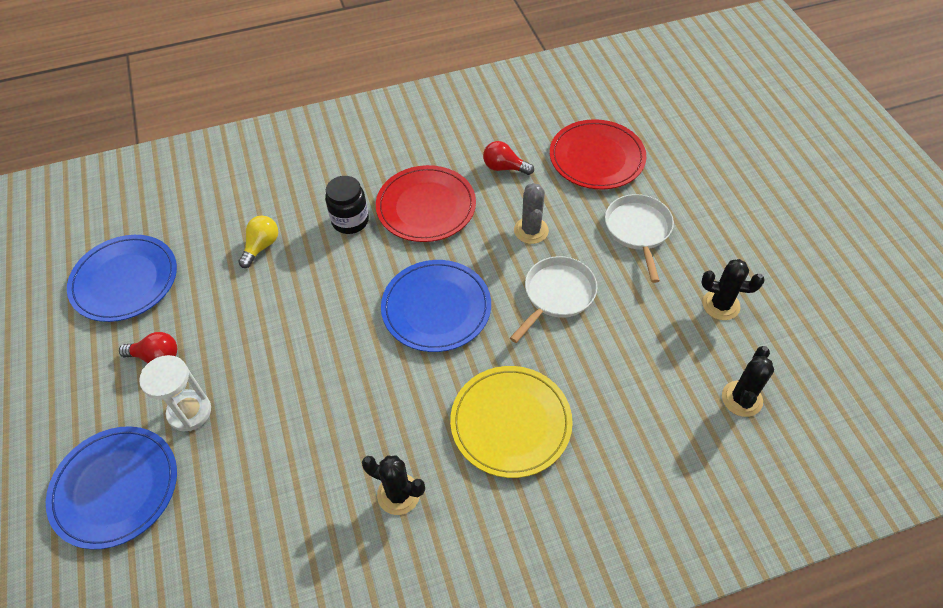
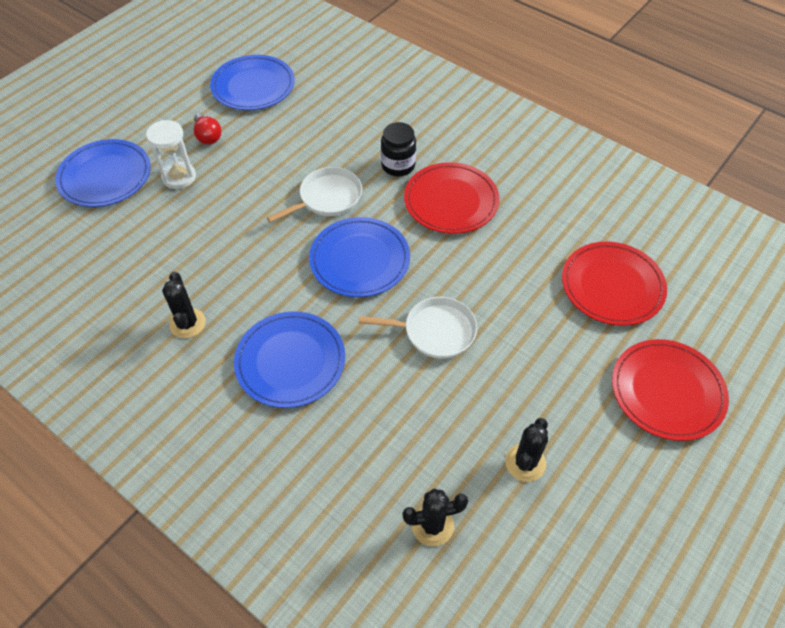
camera: 55 degrees right, 0 degrees up
yellow light bulb [239,216,278,268] -> none
yellow plate [450,366,573,478] -> blue plate [234,312,345,408]
red light bulb [483,141,534,175] -> none
grey cactus [514,183,549,244] -> none
white pan [605,194,674,283] -> white pan moved to [267,167,362,223]
black cactus [701,259,764,320] -> black cactus turned 45 degrees clockwise [505,418,548,482]
none -> red plate [612,339,729,441]

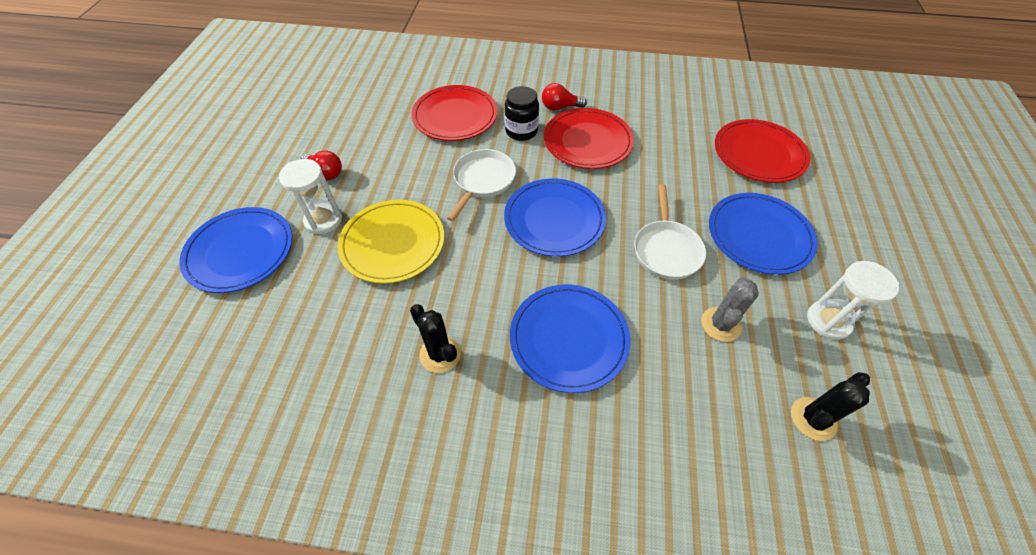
camera: 30 degrees left, 0 degrees up
blue plate [210,55,295,110] -> blue plate moved to [709,193,818,275]
white pan [359,297,477,359] -> white pan turned 120 degrees clockwise [634,184,706,280]
black cactus [505,418,548,482] -> white hourglass [807,261,899,340]
red plate [612,339,729,441] -> red plate moved to [411,85,497,141]
none -> yellow plate [337,200,444,284]
none -> red light bulb [542,83,587,110]
none -> grey cactus [701,277,759,342]

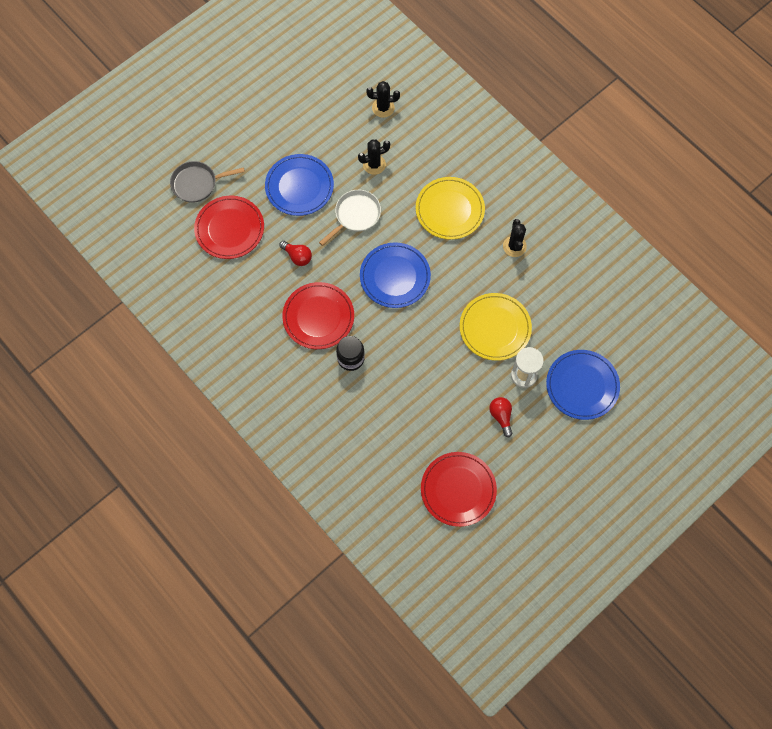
camera: 140 degrees left, 15 degrees up
red plate [411,85,497,141] -> red plate moved to [421,452,497,527]
white pan [447,149,516,221] -> none
blue plate [510,285,630,393] -> yellow plate [416,177,485,240]
red light bulb [542,83,587,110] -> red light bulb moved to [279,241,312,266]
grey cactus [701,277,759,342] -> black cactus [358,140,390,175]
white hourglass [807,261,899,340] -> none
none -> grey pan [170,161,245,203]

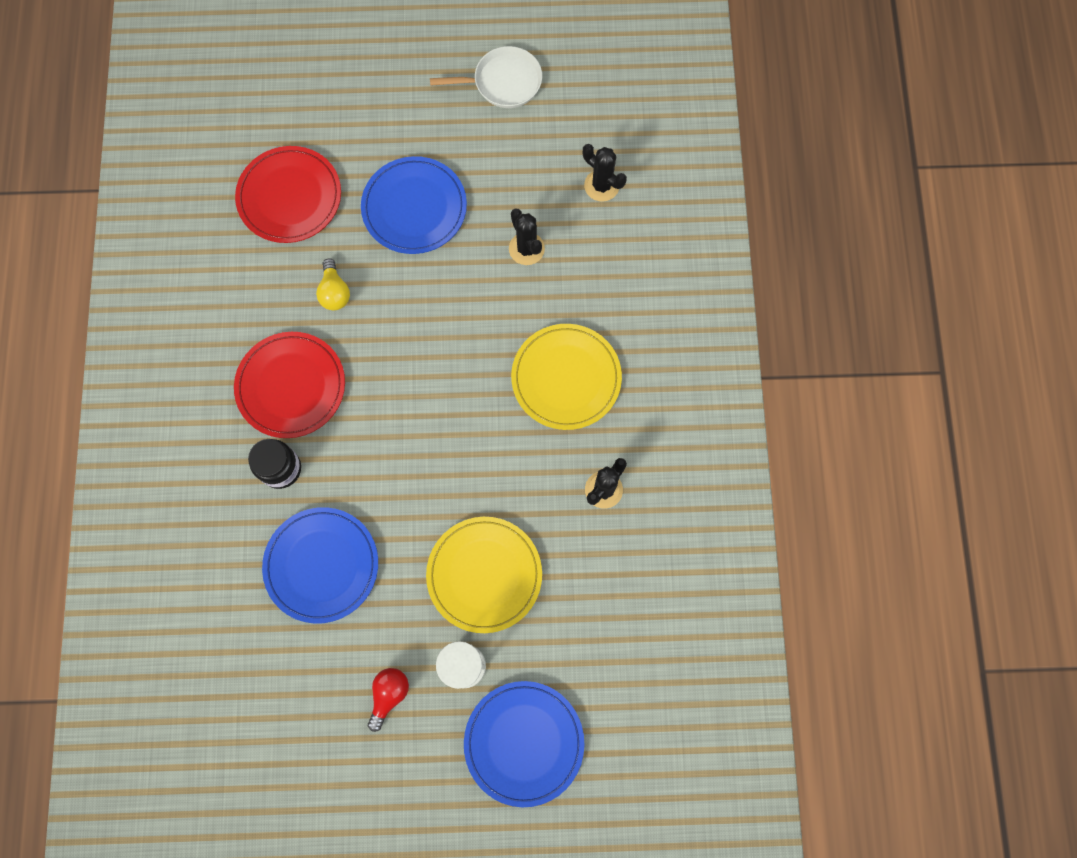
camera: 40 degrees right, 5 degrees up
grey pan [170,161,245,203] -> none
red light bulb [279,241,312,266] -> yellow light bulb [316,258,350,310]
white pan [319,190,381,246] -> white pan moved to [430,46,542,108]
black cactus [358,140,390,175] -> black cactus turned 45 degrees clockwise [509,208,545,265]
blue plate [360,242,431,308] -> blue plate moved to [262,507,378,624]
red plate [421,452,497,527] -> none

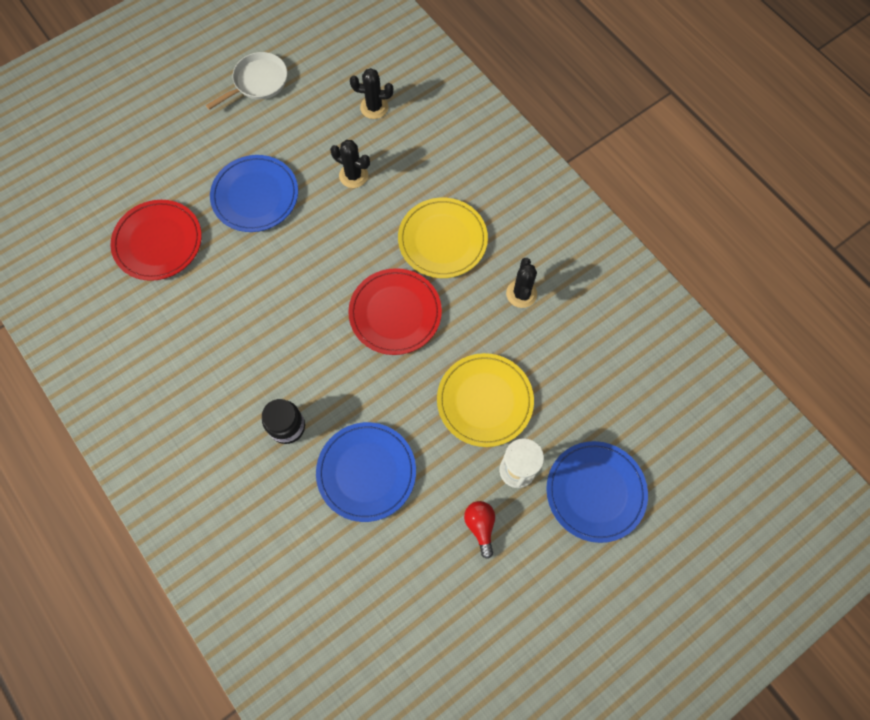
camera: 35 degrees left, 5 degrees down
red plate [234,332,345,438] -> red plate moved to [348,268,442,355]
yellow light bulb [316,258,350,310] -> none

